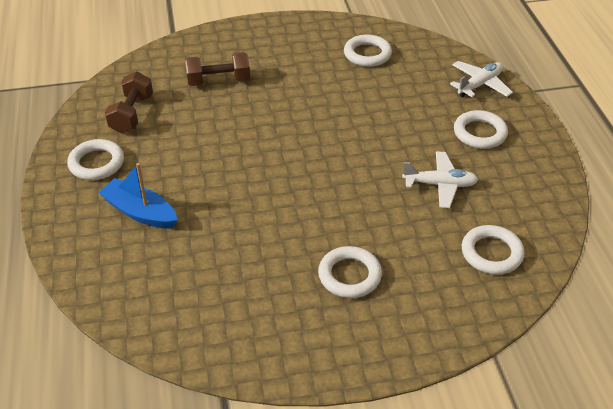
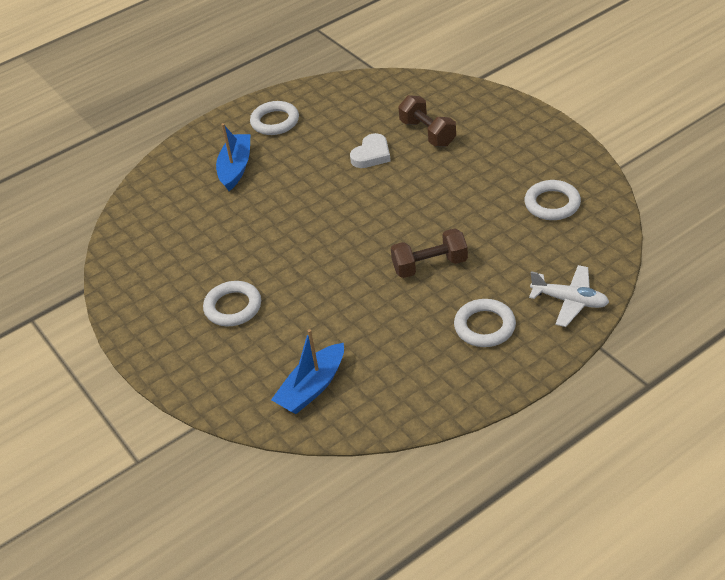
camera: 70 degrees right, 0 degrees up
brown dumbbell [105,71,153,133] -> brown dumbbell moved to [391,228,468,278]
white plane [402,152,478,208] -> none
white ring [462,225,525,275] -> blue boat [271,329,344,414]
none -> white heart [350,133,391,168]

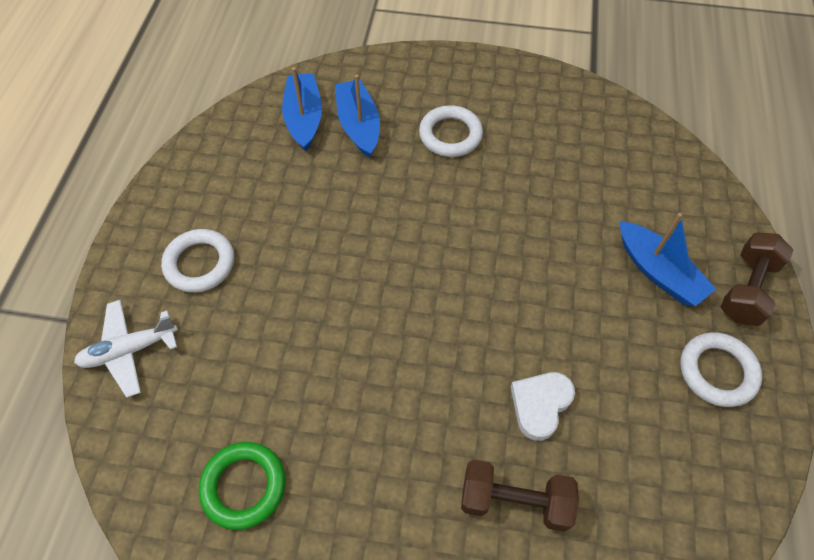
camera: 130 degrees right, 15 degrees up
white heart [350,133,391,168] -> white heart turned 45 degrees clockwise [511,372,575,441]
brown dumbbell [391,228,468,278] -> brown dumbbell moved to [721,232,793,326]
white ring [524,180,581,220] -> green ring [199,442,285,530]
none -> blue boat [335,74,380,158]

